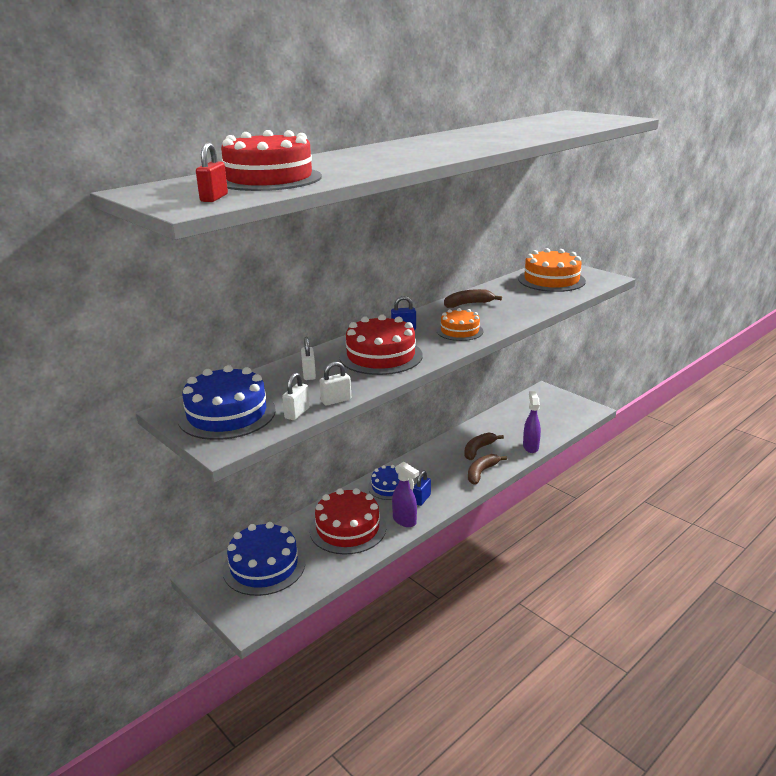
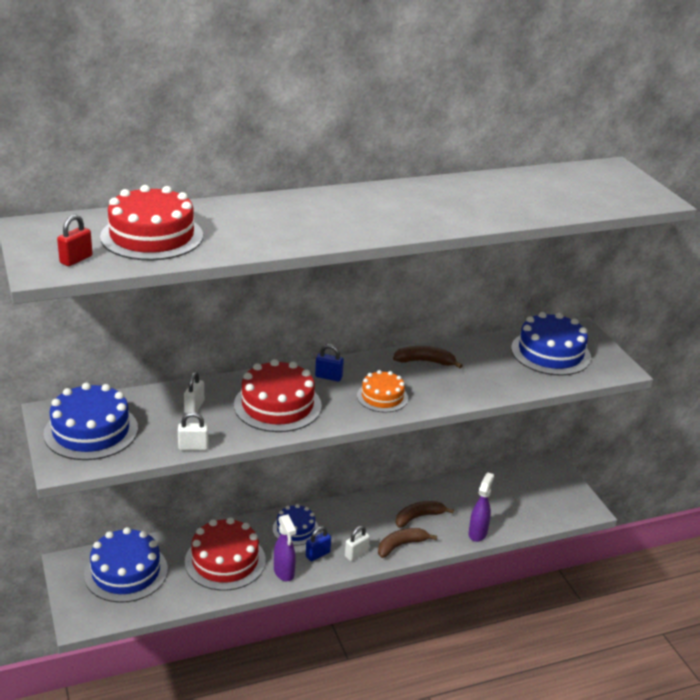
camera: 20 degrees right, 5 degrees up
white padlock [282,373,310,420] -> white padlock moved to [345,526,370,561]
orange cake [518,248,586,292] -> blue cake [511,312,591,376]

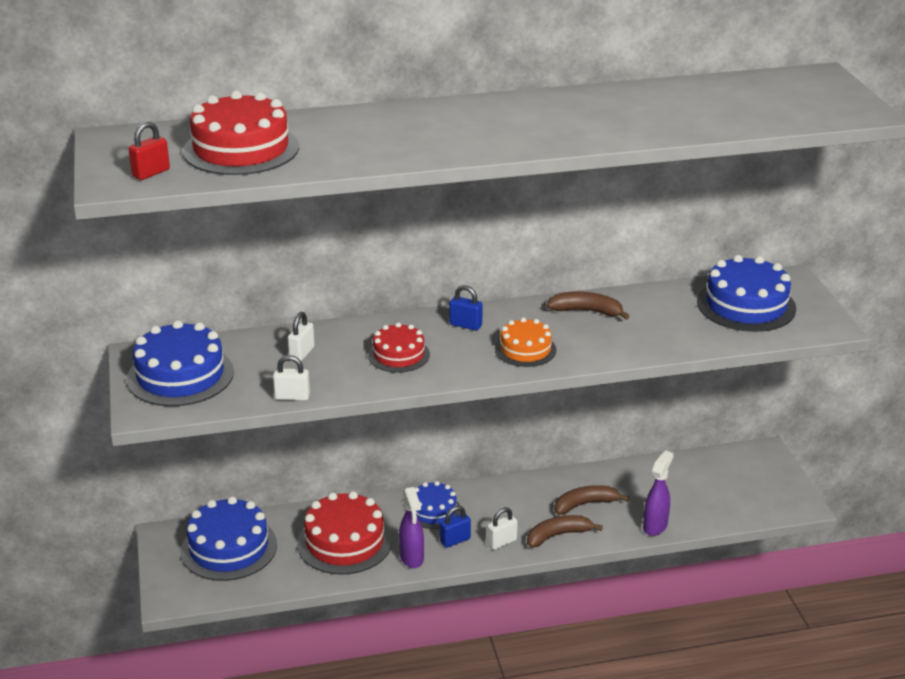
camera: 10 degrees right, 0 degrees up
red cake [234,359,322,432] -> red cake [368,323,430,372], size x0.60

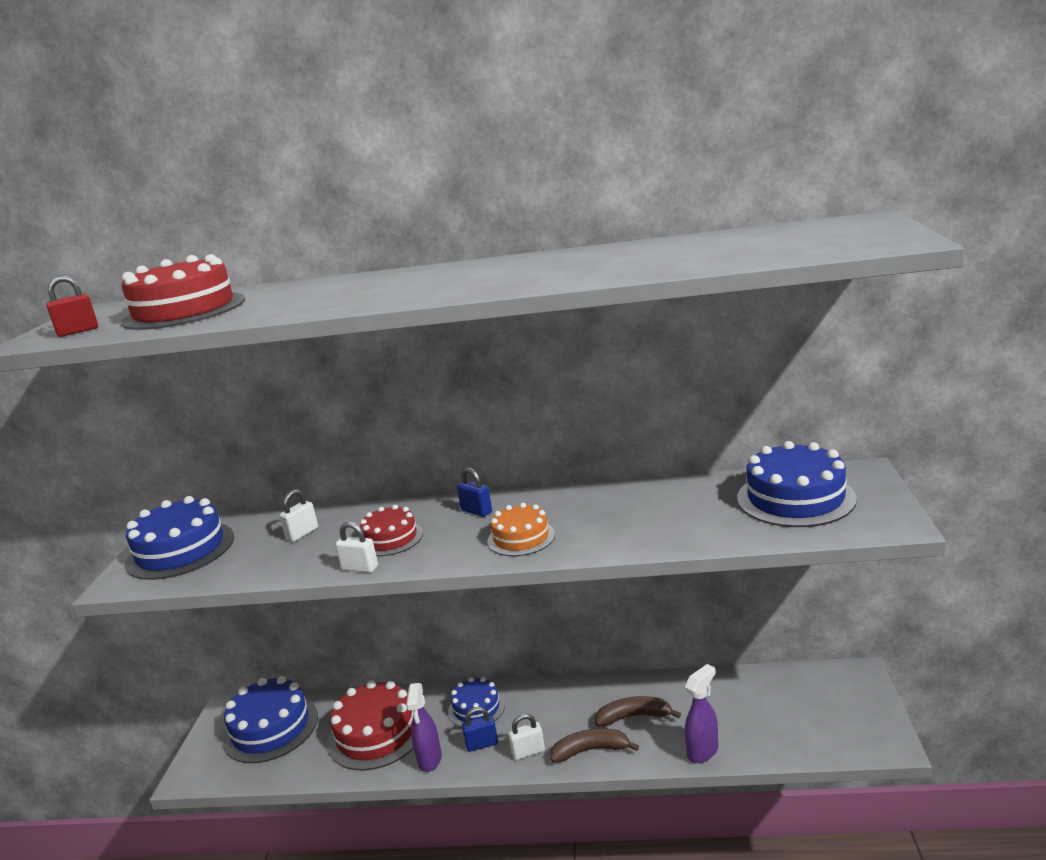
camera: 20 degrees right, 10 degrees down
white padlock [273,355,310,401] -> white padlock moved to [336,522,378,573]
brown banana [546,291,630,320] -> none

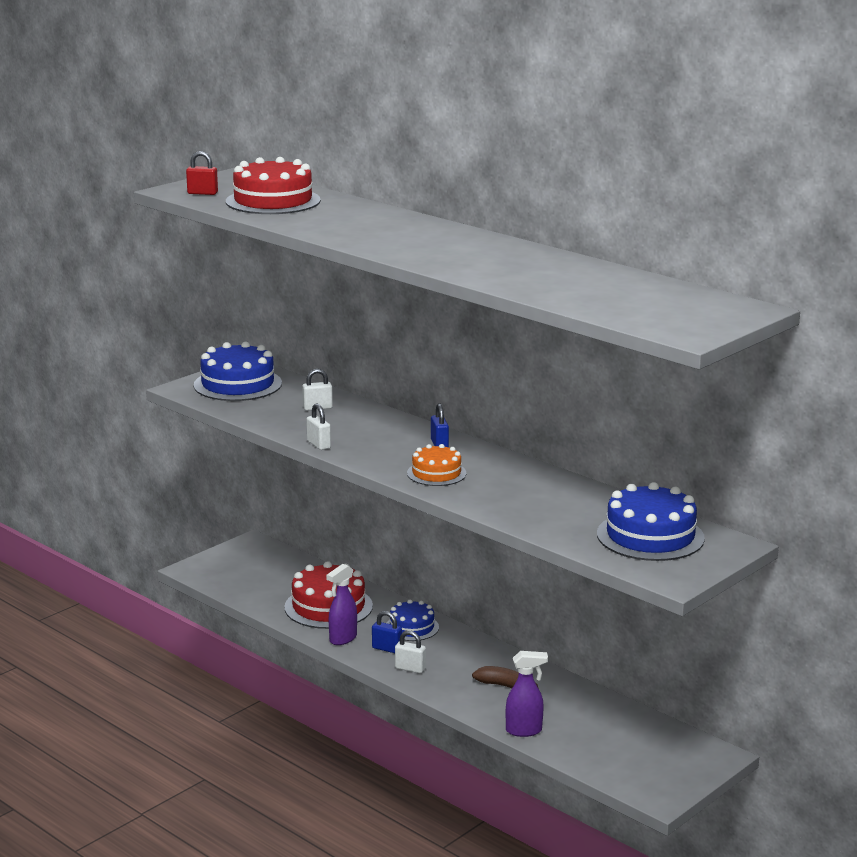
camera: 35 degrees right, 0 degrees up
blue cake [222,676,318,763] -> none
red cake [360,505,423,556] -> none
brown banana [550,728,639,763] -> none

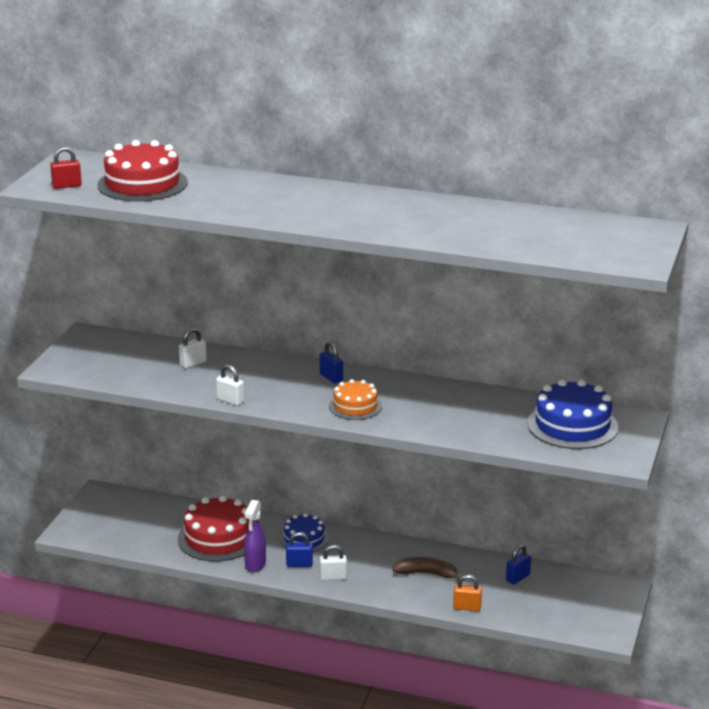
camera: 25 degrees left, 5 degrees up
blue cake [194,341,282,401] -> none
purple spray bottle [506,651,548,737] -> orange padlock [453,575,482,611]
none -> blue padlock [506,545,531,585]

